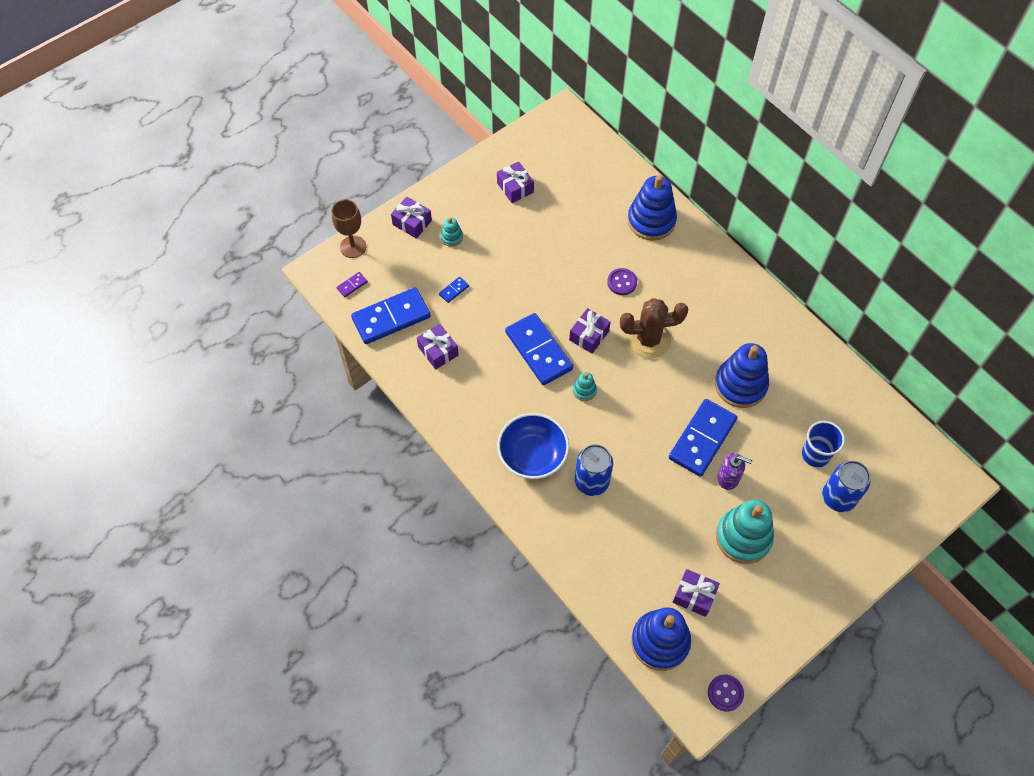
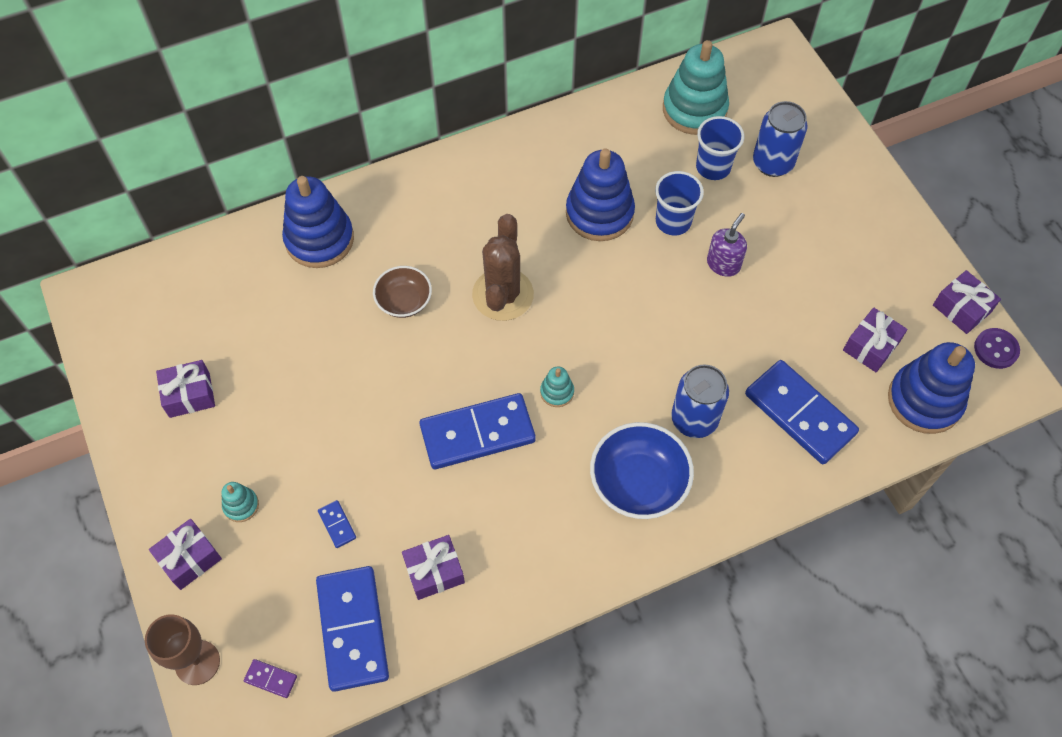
camera: 75 degrees left, 0 degrees up
purple domino [337,272,368,297] -> purple domino turned 45 degrees counterclockwise [244,659,297,698]
purple gift [569,308,611,354] -> purple gift moved to [933,270,1001,334]
purple button [607,268,637,295] -> brown bowl [373,266,432,318]
blue domino [669,399,737,477] -> blue domino moved to [745,360,859,464]
turquoise stacking toy [716,500,774,564] -> turquoise stacking toy moved to [663,40,729,135]
none -> blue cup [655,171,704,235]

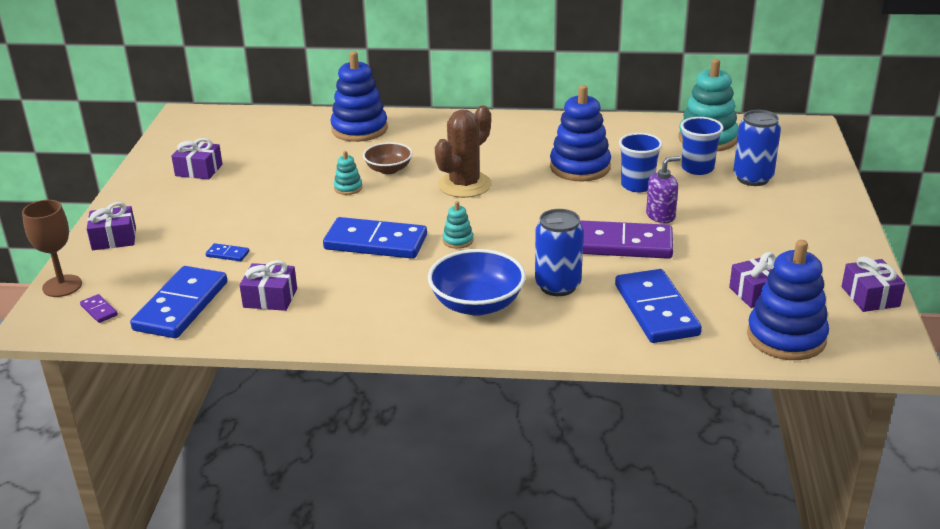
camera: 30 degrees right, 30 degrees down
turquoise stacking toy [222,482,259,522] -> turquoise stacking toy moved to [334,151,363,195]
blue domino [318,500,356,548] -> blue domino turned 75 degrees counterclockwise [206,243,249,261]
purple button [974,328,1020,369] -> none
none -> purple domino [580,220,673,259]

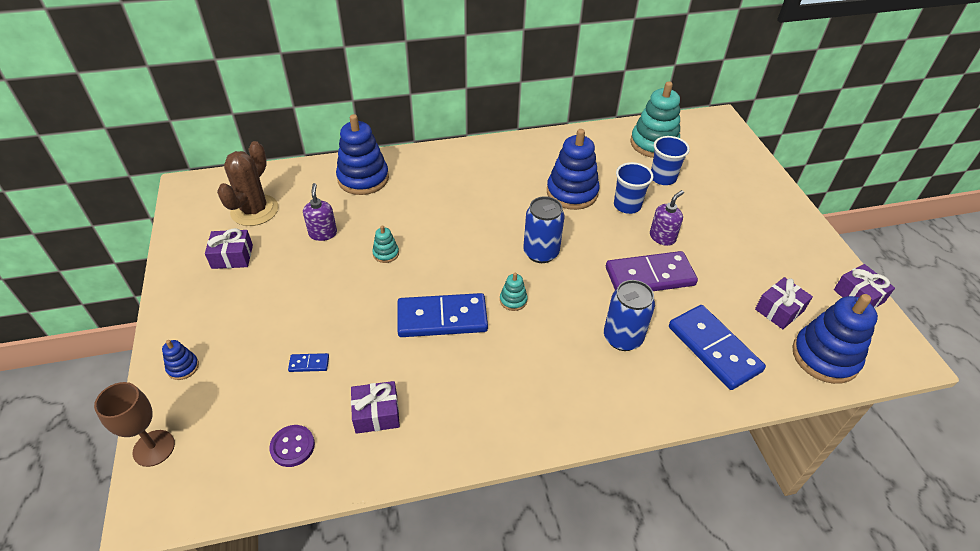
camera: 20 degrees left, 15 degrees up
purple domino [80,294,118,323] -> none
purple gift [87,202,136,250] -> blue stacking toy [162,340,199,380]
blue domino [130,266,227,338] -> purple button [269,425,315,467]
brown bowl [363,142,413,174] -> none
blue bowl [428,249,526,316] -> none
brown cactus [435,105,492,198] -> brown cactus moved to [217,141,278,226]
blue can [733,110,781,186] -> blue can moved to [523,196,565,263]
none -> purple soap dispenser [303,183,337,241]

